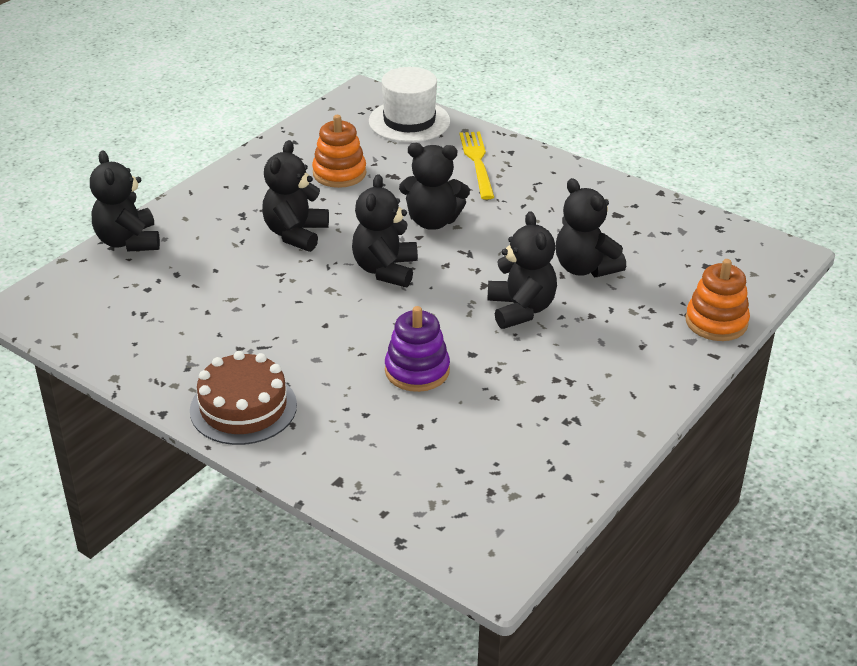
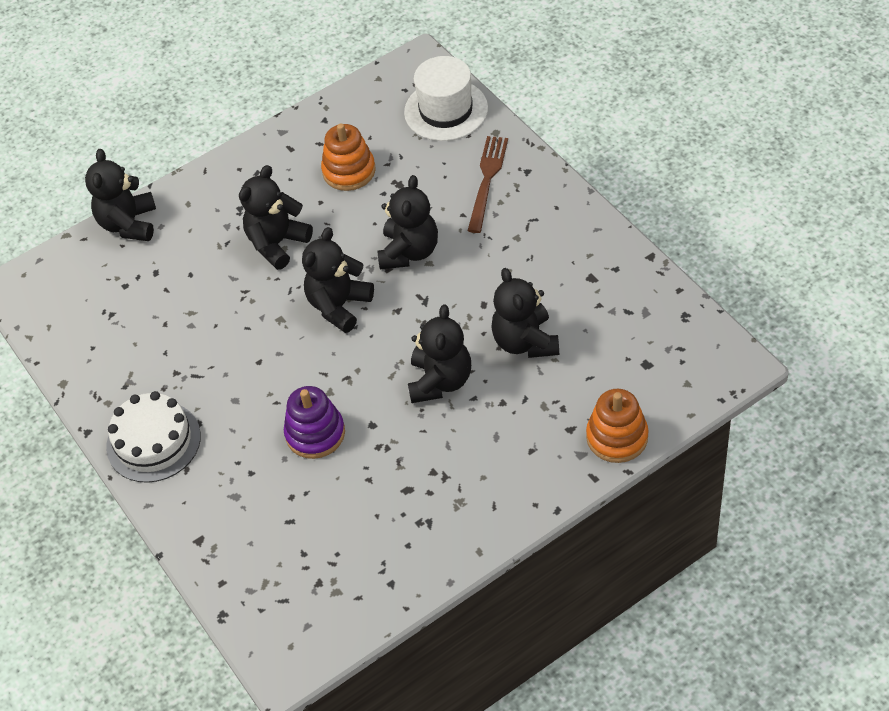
camera: 25 degrees right, 15 degrees up
brown cake [190,351,297,445] -> white cake [106,391,201,483]
black teddy bear [399,143,470,230] -> black teddy bear turned 105 degrees counterclockwise [378,175,438,269]
yellow fork [459,132,494,200] -> brown fork [468,136,508,233]

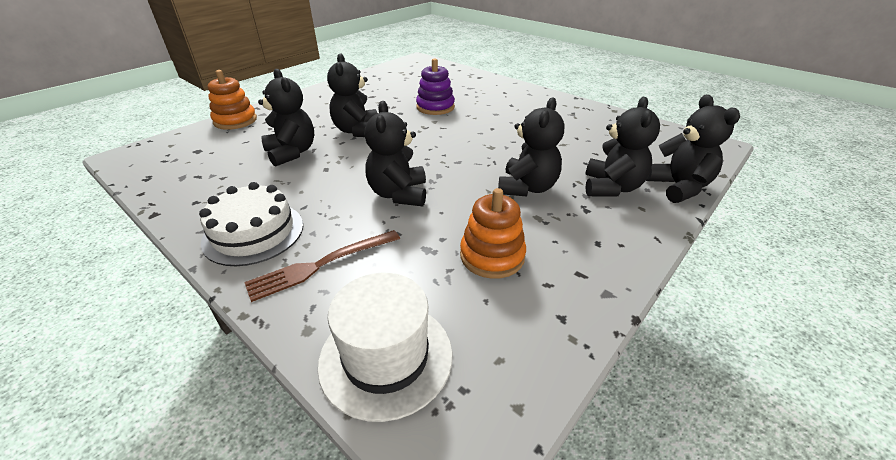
camera: 160 degrees right, 15 degrees down
white cake [106,391,201,483] -> white cake moved to [199,182,303,266]
black teddy bear [302,227,374,333] -> black teddy bear moved to [585,97,660,196]
brown fork [468,136,508,233] -> brown fork turned 60 degrees clockwise [244,230,400,302]

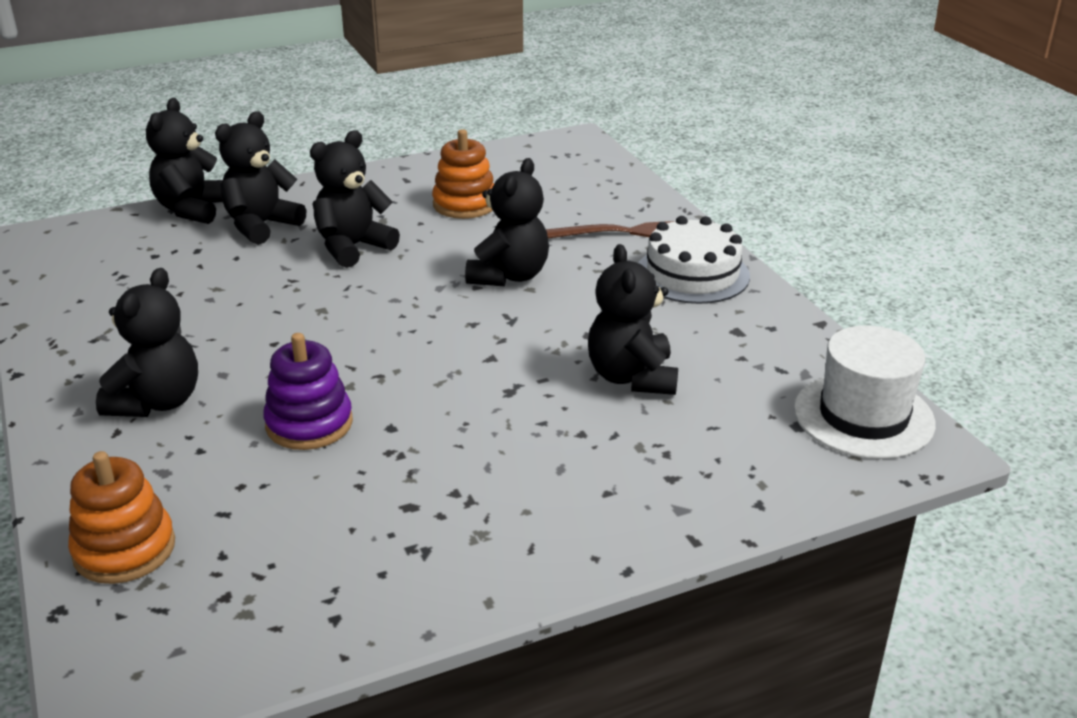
camera: 155 degrees left, 5 degrees down
orange stacking toy [208,70,257,130] -> orange stacking toy moved to [68,451,175,584]
white hat [318,273,452,422] -> white hat moved to [794,325,936,459]
black teddy bear [327,54,378,137] -> black teddy bear moved to [96,268,198,417]

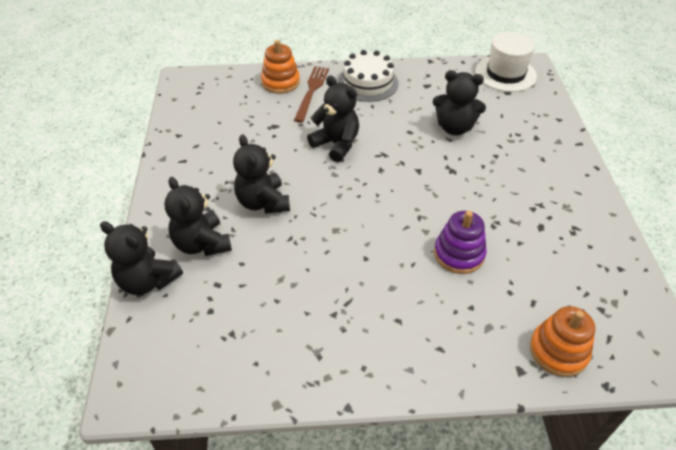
camera: 70 degrees left, 15 degrees up
black teddy bear [96,268,198,417] -> none
orange stacking toy [432,129,494,219] -> orange stacking toy moved to [261,40,300,94]

